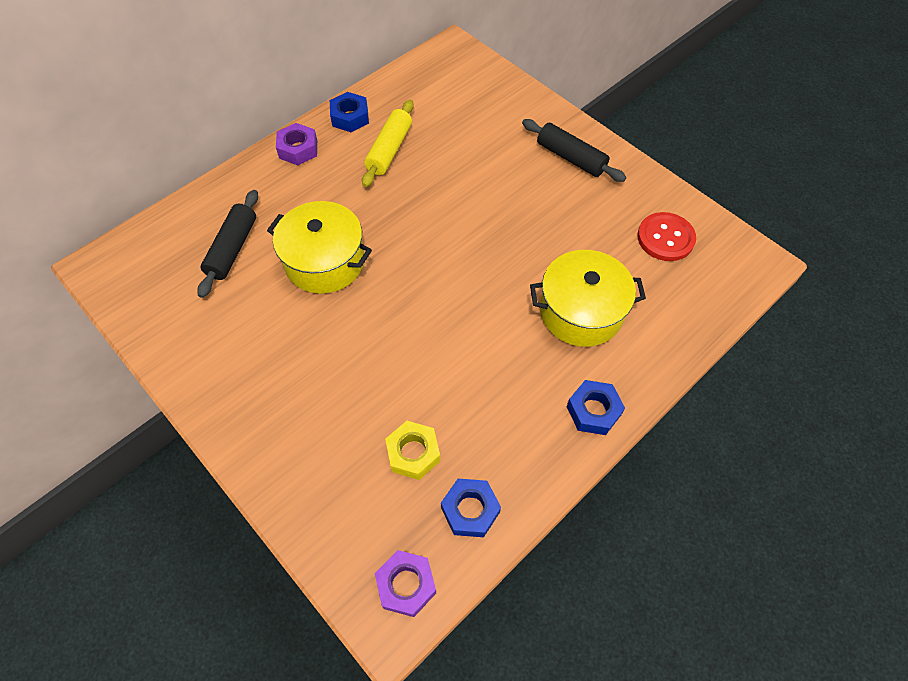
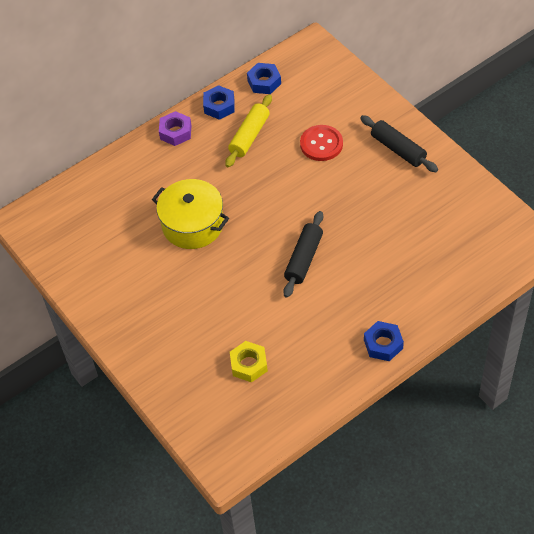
camera: 10 degrees right, 5 degrees down
black rolling pin [197,190,258,298] -> black rolling pin moved to [283,211,323,298]
purple nut [375,550,436,617] -> none
blue nut [441,479,501,537] -> blue nut moved to [247,63,281,94]
yellow pot [530,250,646,347] -> none
red button [637,212,696,261] -> red button moved to [300,125,343,161]

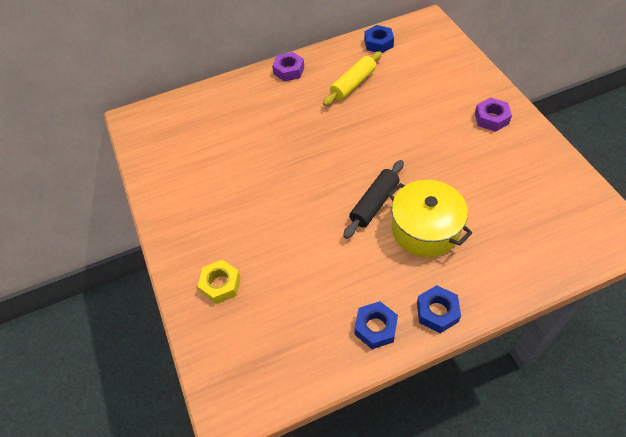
camera: 15 degrees right, 0 degrees up
yellow pot [152,179,229,249] -> yellow pot moved to [388,180,472,257]
blue nut [203,85,235,120] -> blue nut moved to [354,301,398,349]
yellow nut [230,341,268,383] -> yellow nut moved to [197,260,241,304]
red button [300,125,343,161] -> none
black rolling pin [360,115,438,172] -> purple nut [475,97,512,132]

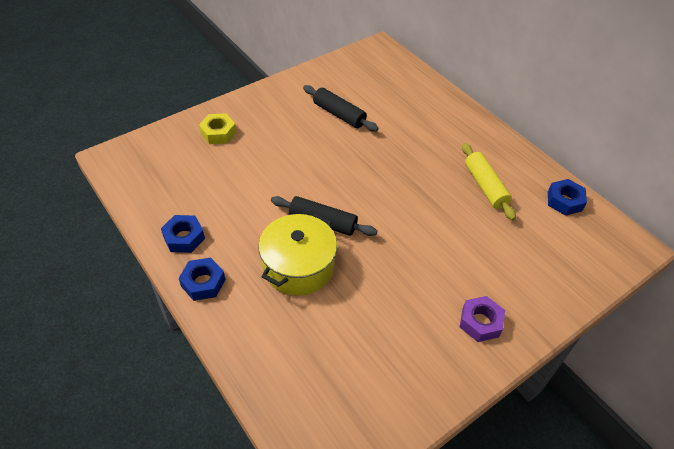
camera: 70 degrees right, 5 degrees down
purple nut [272,52,304,82] -> none
yellow rolling pin [323,51,382,106] -> yellow rolling pin turned 45 degrees clockwise [462,143,516,220]
none -> black rolling pin [303,85,379,132]

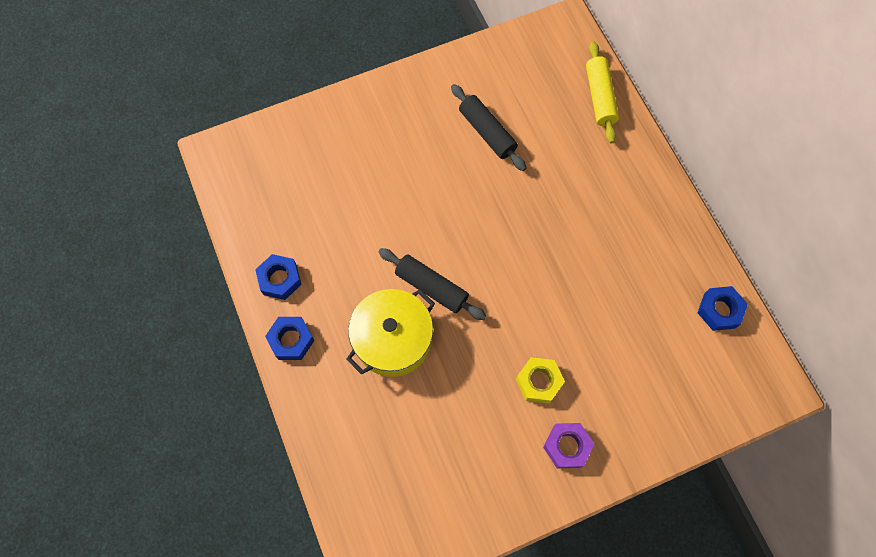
camera: 15 degrees right, 20 degrees up
yellow nut [199,113,236,144] -> yellow nut moved to [516,357,565,403]
yellow rolling pin [462,143,516,220] -> yellow rolling pin moved to [586,41,619,144]

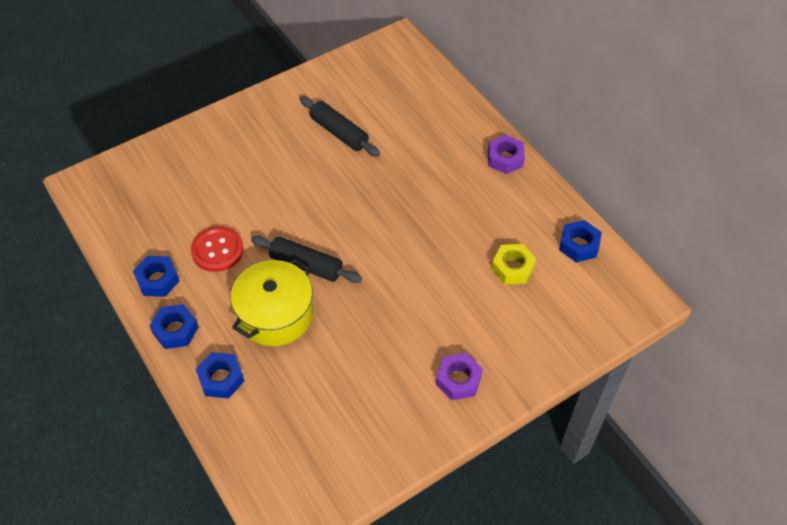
camera: 10 degrees left, 15 degrees down
yellow nut [516,357,565,403] -> yellow nut moved to [491,244,536,285]
yellow rolling pin [586,41,619,144] -> none
none -> red button [191,226,244,272]
none -> blue nut [196,352,244,398]
none -> purple nut [488,135,525,174]

